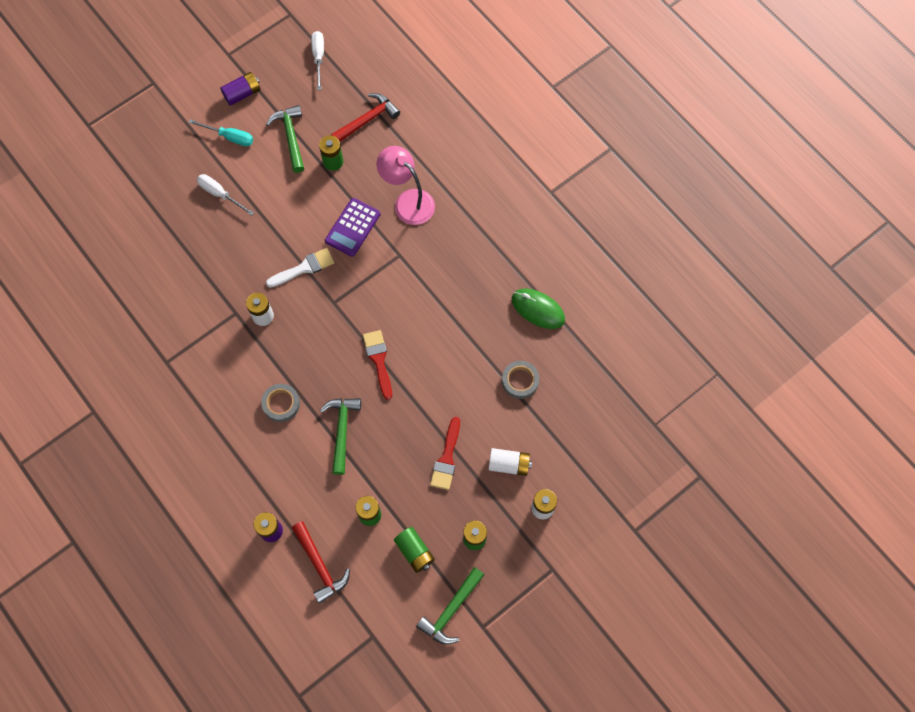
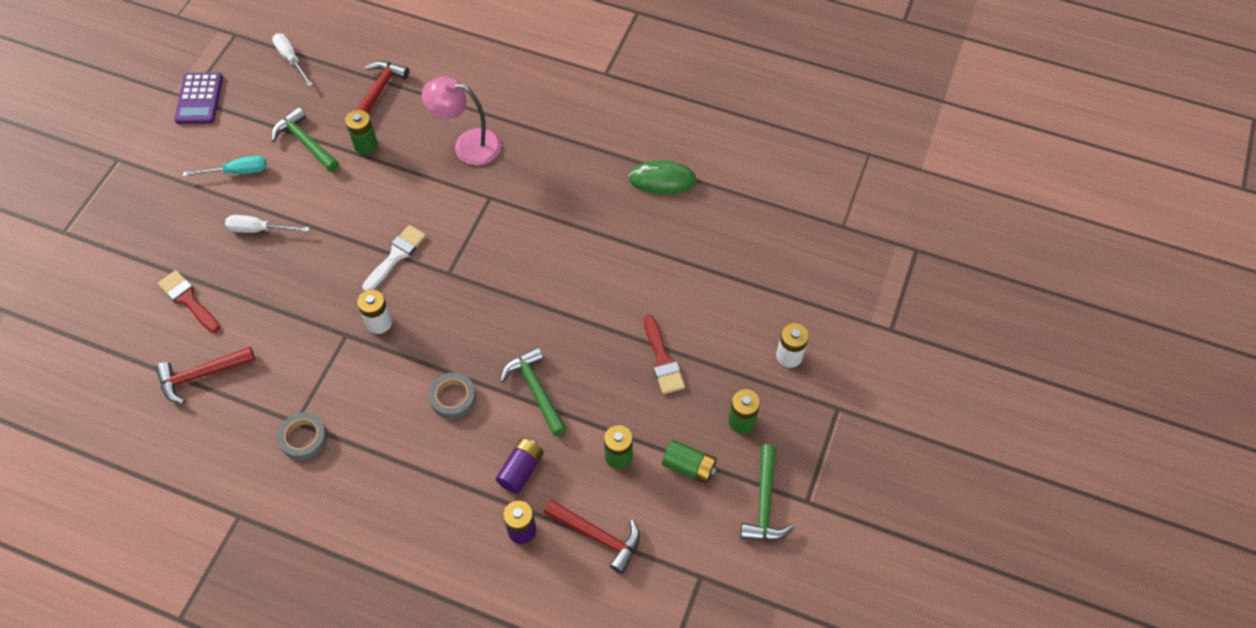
camera: 30 degrees left, 10 degrees down
purple battery [220,72,260,106] -> purple battery moved to [496,438,544,494]
purple calculator [325,198,381,257] -> purple calculator moved to [174,72,223,124]
red brush [363,330,392,400] -> red brush moved to [158,270,220,333]
white battery [488,448,532,476] -> none
grey tape [502,361,539,399] -> grey tape moved to [277,413,327,460]
none -> red hammer [155,347,255,404]

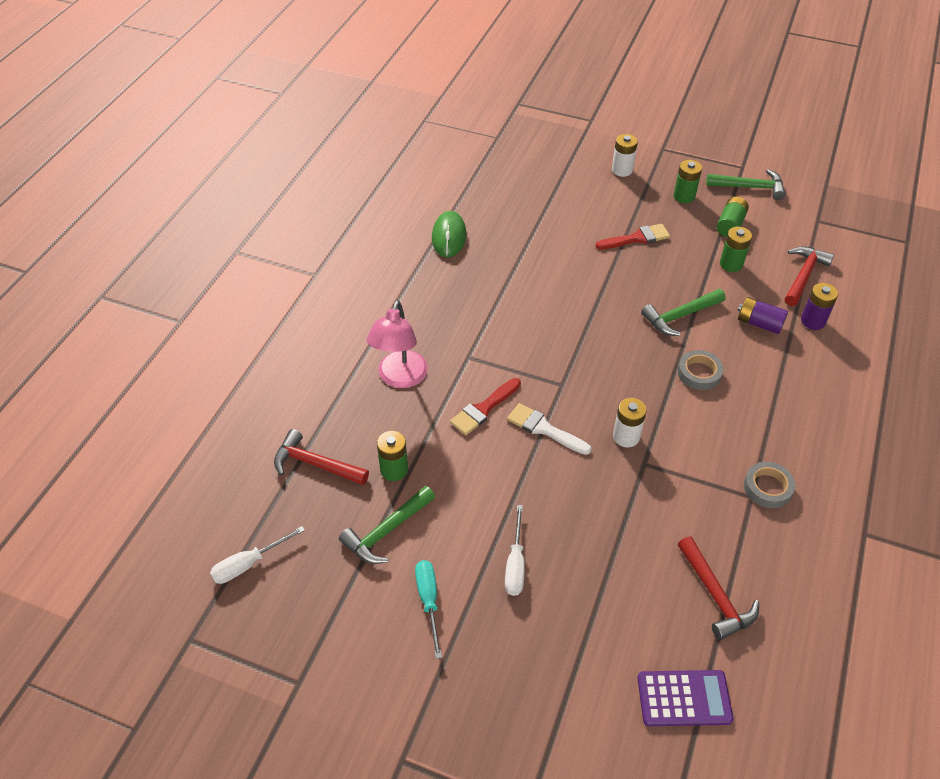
camera: 90 degrees left, 10 degrees down
red brush [158,270,220,333] -> red brush moved to [450,378,521,435]
purple calculator [174,72,223,124] -> purple calculator moved to [637,670,733,726]

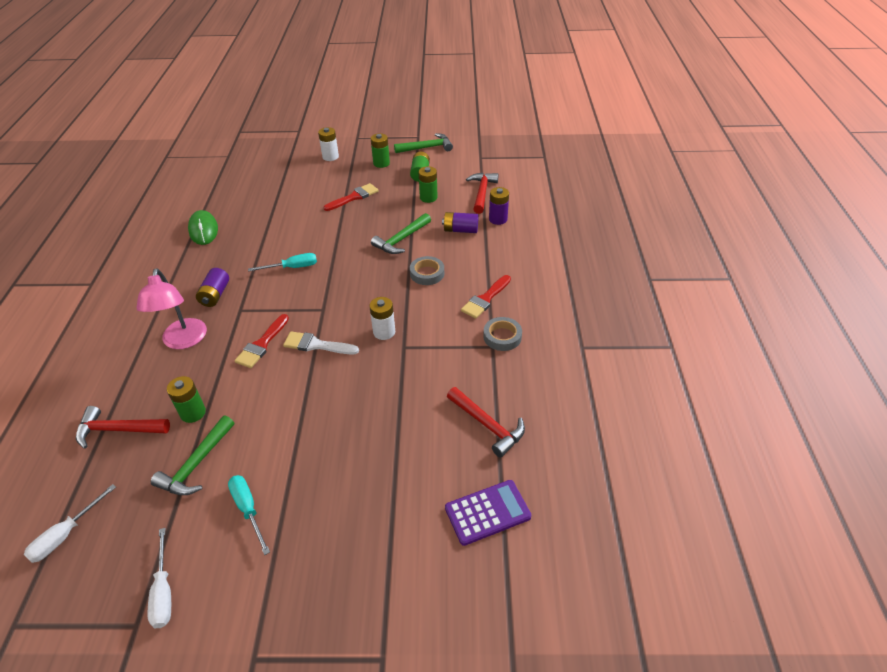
camera: 20 degrees left, 5 degrees down
white screwdriver [505,505,525,596] -> white screwdriver moved to [148,528,171,628]
none -> purple battery [196,268,229,307]
none -> turquoise screwdriver [248,253,317,272]
none -> red brush [461,275,511,319]

